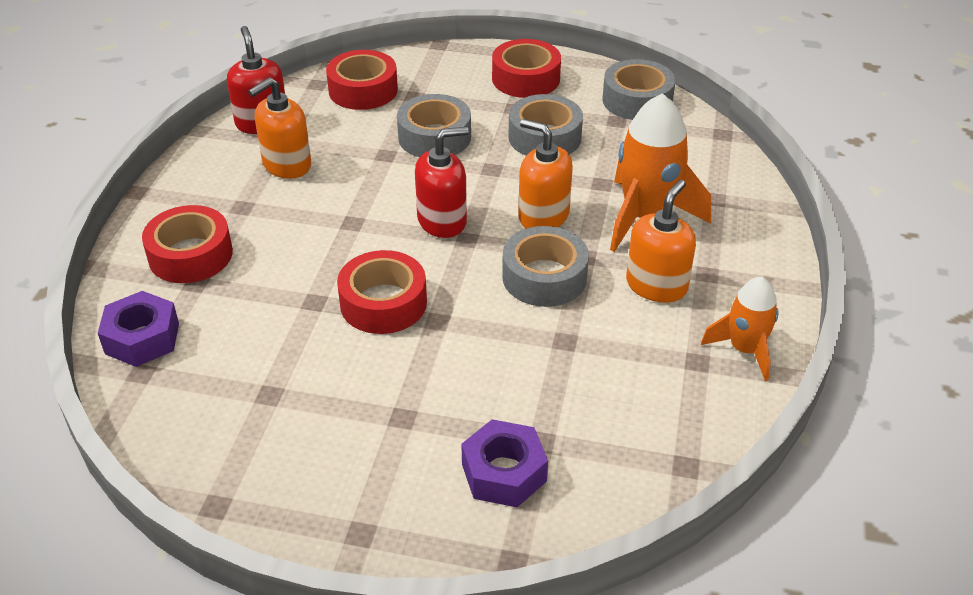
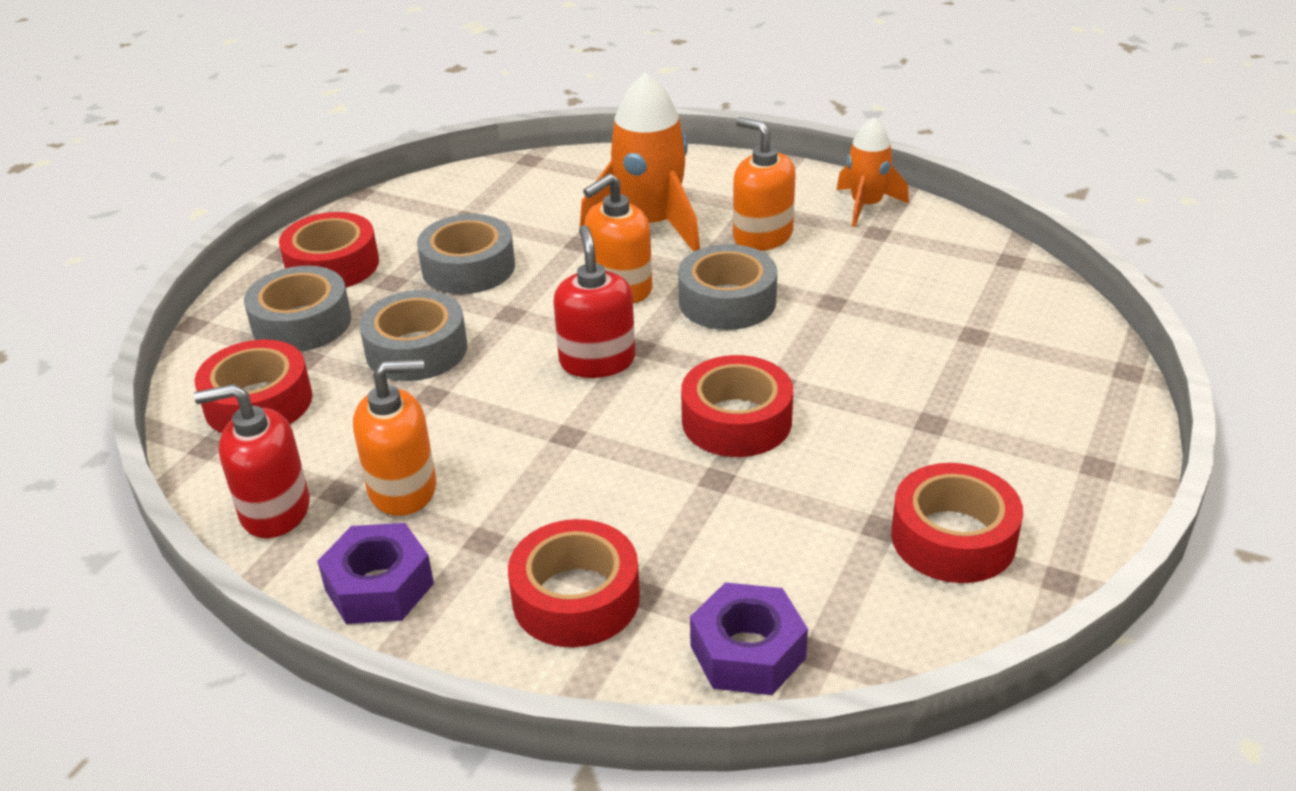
camera: 75 degrees left, 5 degrees down
orange soap dispenser [248,77,311,179] -> orange soap dispenser turned 75 degrees counterclockwise [353,359,436,516]
purple nut [461,419,548,507] -> purple nut moved to [317,523,434,624]
grey tape [602,59,675,120] -> grey tape moved to [244,266,351,352]
none -> red tape [891,463,1023,583]

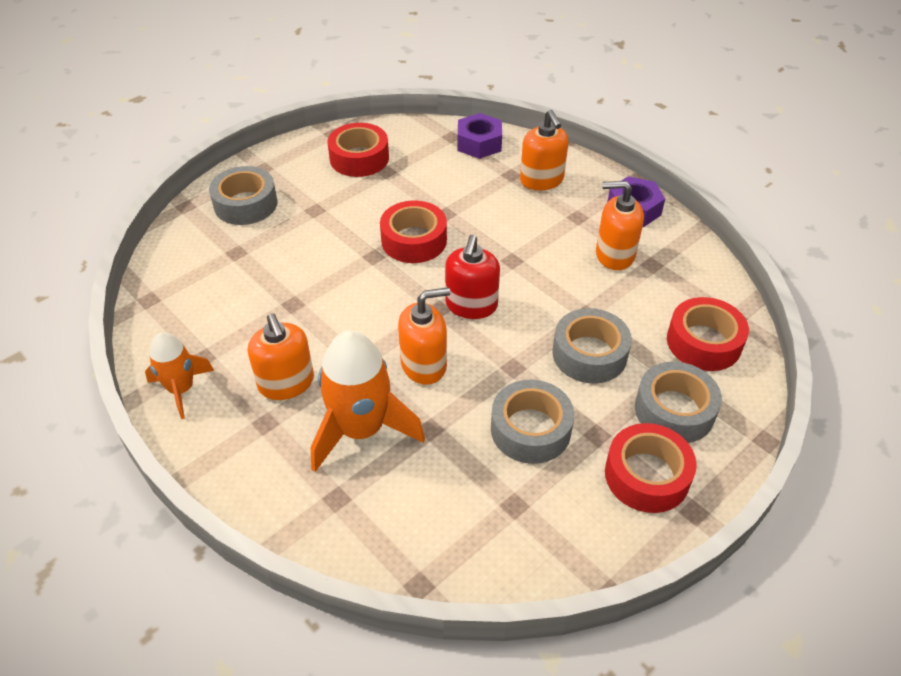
camera: 160 degrees left, 10 degrees up
red soap dispenser [194,384,310,538] -> none
red tape [508,519,640,647] -> orange soap dispenser [520,110,568,190]
grey tape [678,244,777,330] -> grey tape moved to [209,166,278,225]

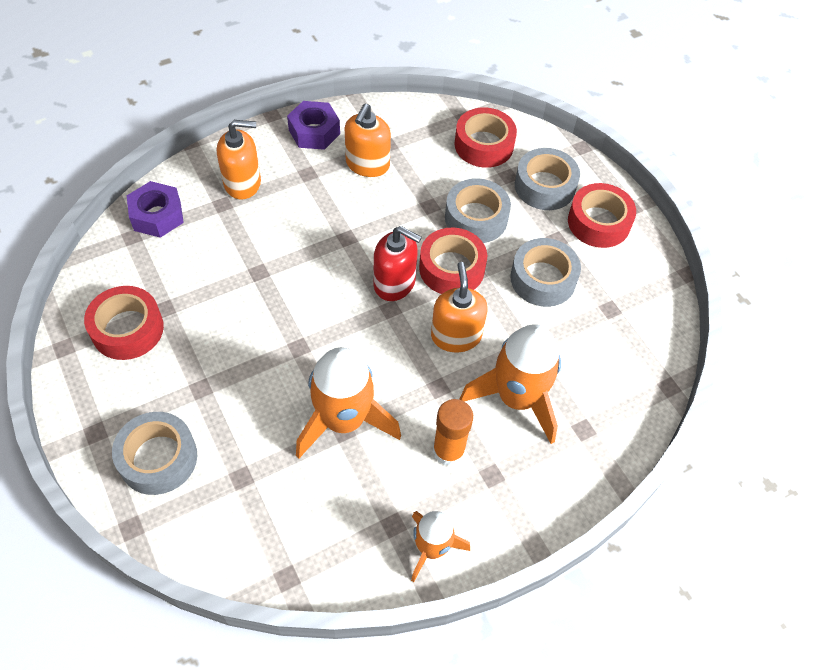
camera: 80 degrees left, 10 degrees up
orange soap dispenser [248,313,314,400] -> orange glue stick [433,399,473,466]
red tape [380,200,447,263] -> red tape moved to [419,228,487,294]
none -> orange rocket [296,347,401,458]

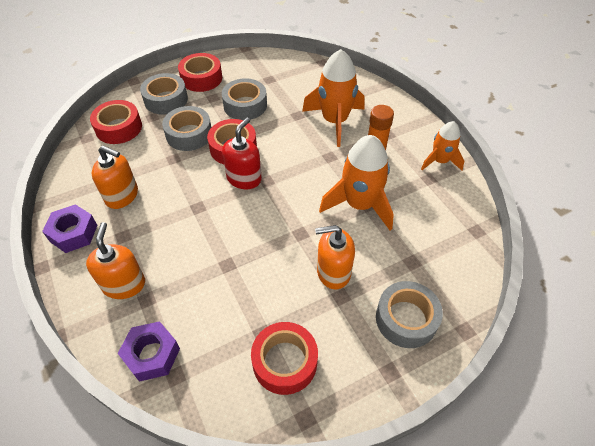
camera: 85 degrees left, 5 degrees down
orange soap dispenser [431,262,488,352] -> orange soap dispenser moved to [315,225,355,289]

